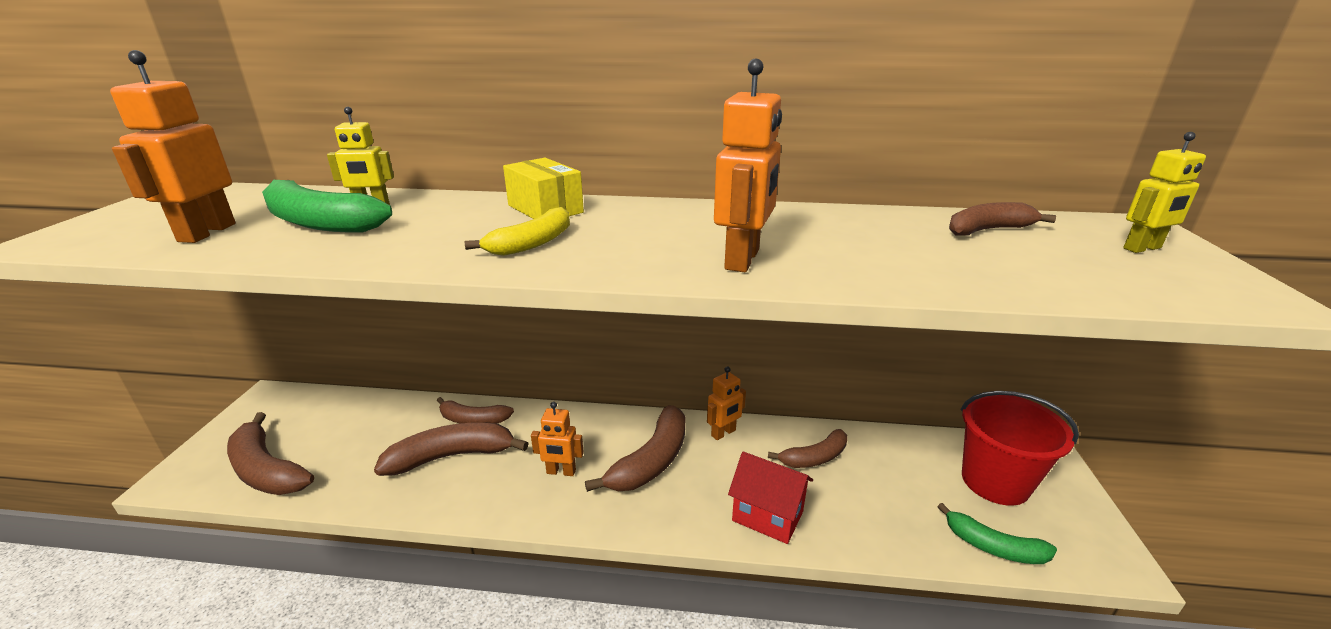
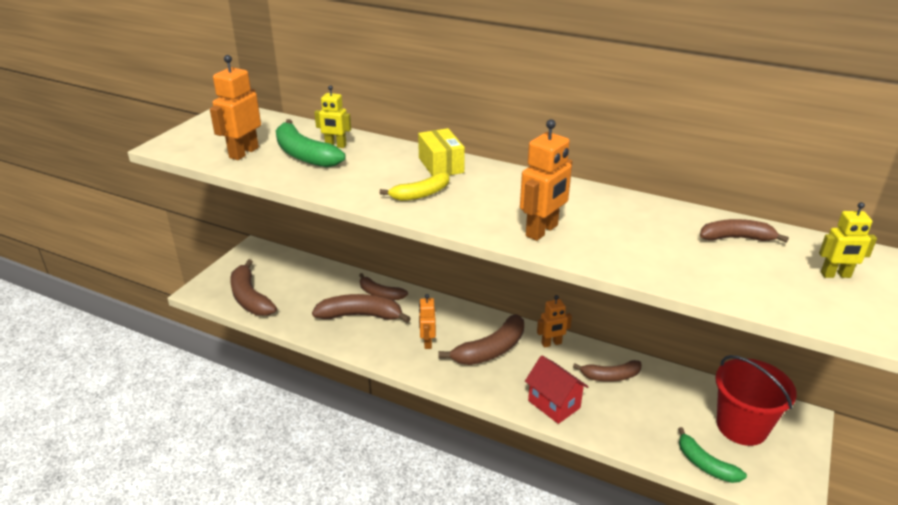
camera: 20 degrees right, 5 degrees up
orange robot [531,402,584,476] -> orange robot turned 60 degrees clockwise [419,294,436,349]

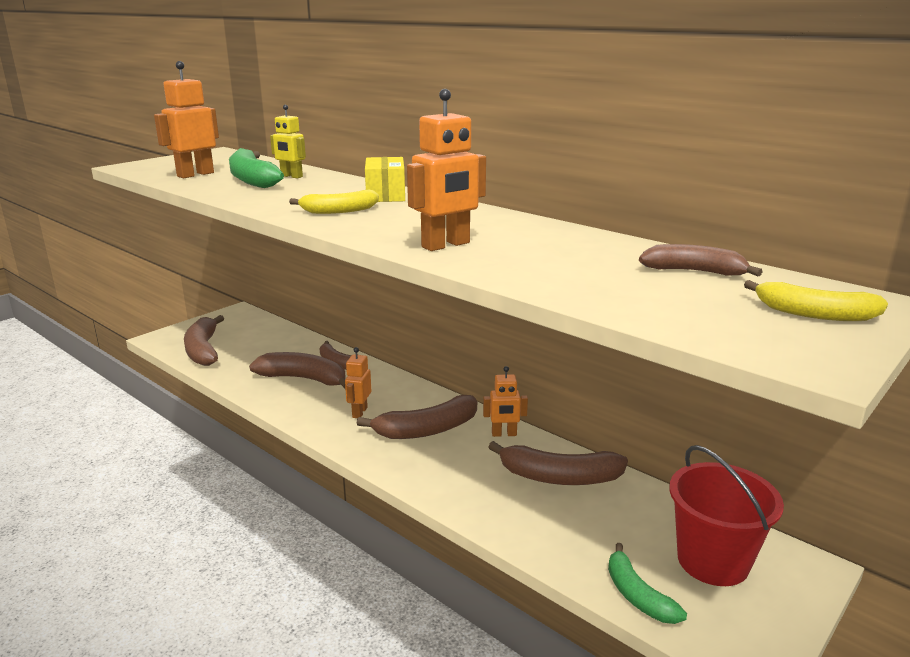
camera: 15 degrees right, 10 degrees down
red house [525,355,589,424] -> none
brown banana [573,360,642,382] -> brown banana [488,441,628,485], size x1.55
yellow robot [819,202,877,278] -> yellow banana [744,280,888,321]

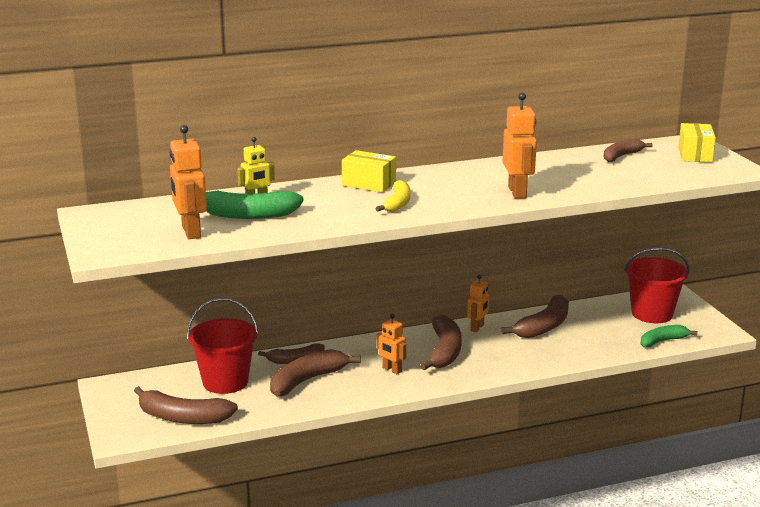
camera: 60 degrees left, 0 degrees up
green banana [608,543,687,624] -> green banana turned 150 degrees clockwise [641,325,698,348]
yellow banana [744,280,888,321] -> yellow box [678,123,716,162]
none -> red bucket [187,298,258,394]

